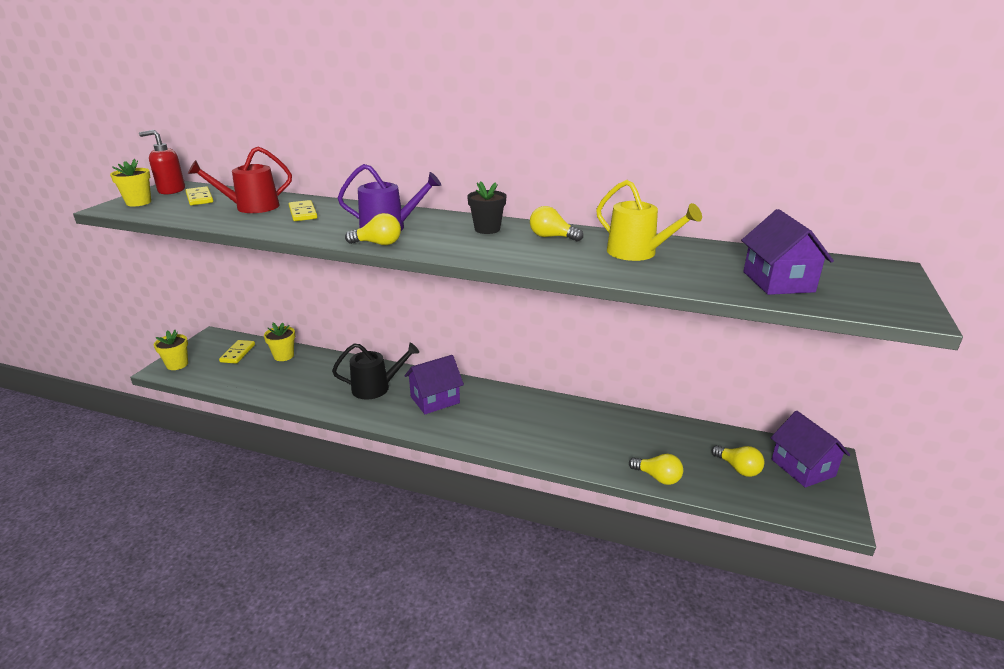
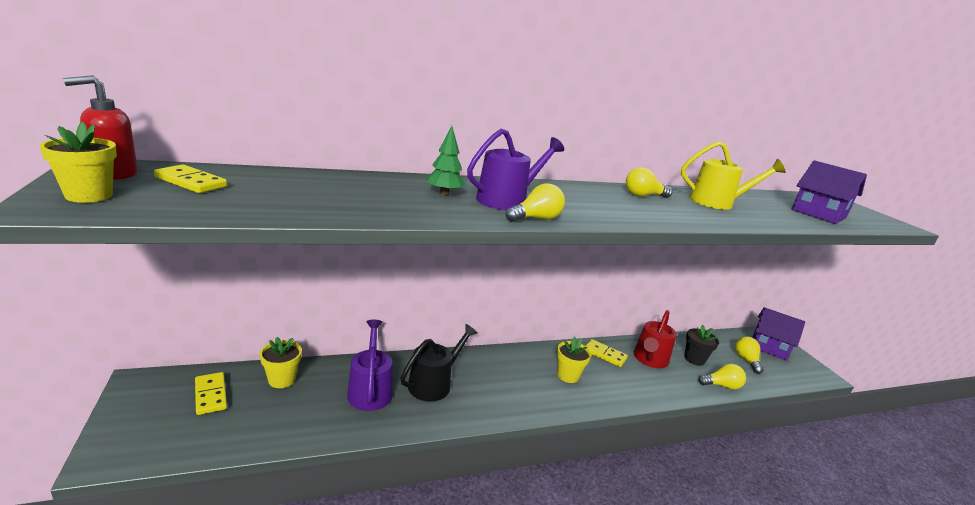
camera: 40 degrees left, 5 degrees down
yellow flower pot [154,330,188,370] -> yellow flower pot moved to [557,337,592,383]
red watering can [188,146,292,213] -> red watering can moved to [634,310,677,368]
yellow domino [289,200,317,221] -> yellow domino moved to [586,339,628,367]
purple house [405,355,464,414] -> none
black flower pot [467,181,507,234] -> black flower pot moved to [684,325,719,366]
yellow light bulb [712,445,764,477] -> yellow light bulb turned 105 degrees counterclockwise [735,336,764,374]
none -> purple watering can [347,320,393,411]
none -> green tree [427,126,465,195]

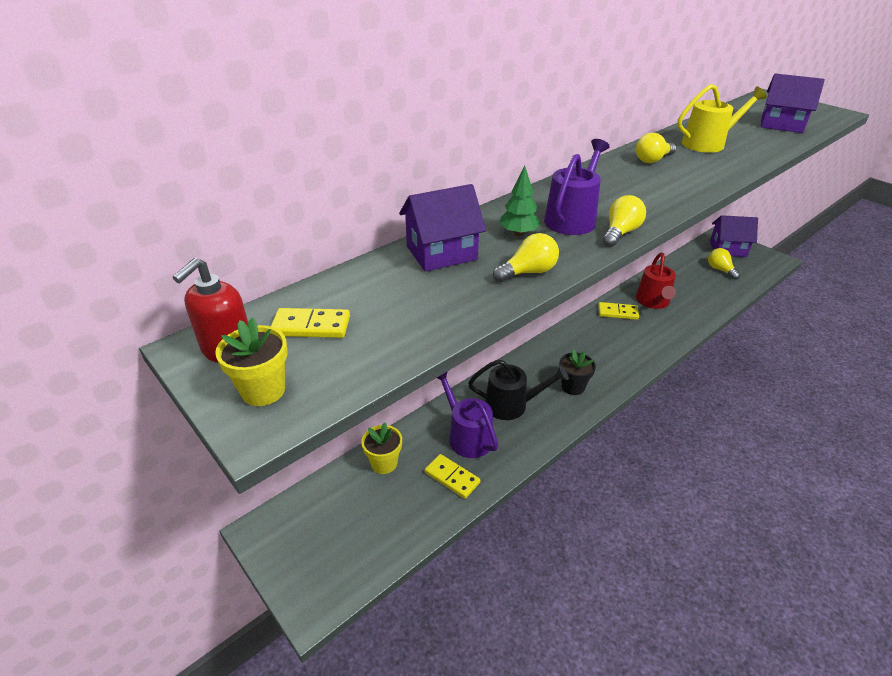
camera: 20 degrees left, 15 degrees up
yellow domino [195,372,227,415] -> yellow domino moved to [425,454,480,499]
black watering can [401,324,477,402] -> black watering can turned 75 degrees clockwise [468,360,569,420]
yellow flower pot [557,337,592,383] -> none
black flower pot [684,325,719,366] -> black flower pot moved to [559,349,596,395]
yellow light bulb [698,364,746,389] -> yellow light bulb moved to [493,233,559,282]
none -> purple house [399,184,486,272]

